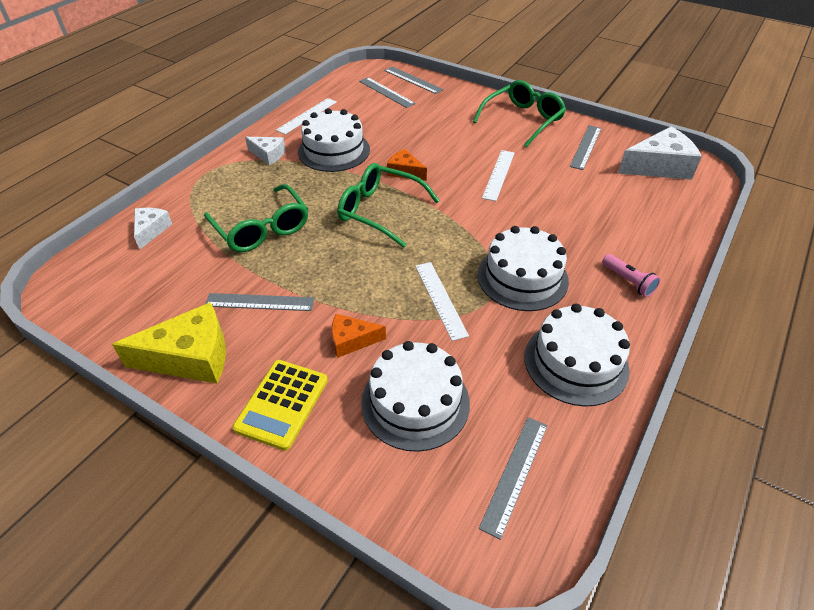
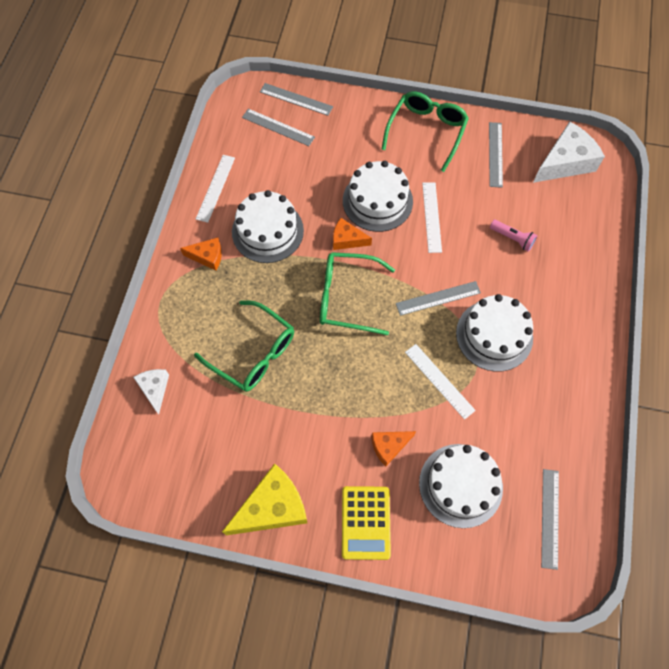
camera: 20 degrees left, 20 degrees up
grey ruler [205,293,314,311] -> grey ruler moved to [396,281,481,316]
white cheese [245,137,286,165] -> orange cheese [180,237,222,271]
white cake [525,304,630,406] -> white cake moved to [343,161,413,232]
pink flashlight [602,254,660,297] -> pink flashlight moved to [490,220,538,252]

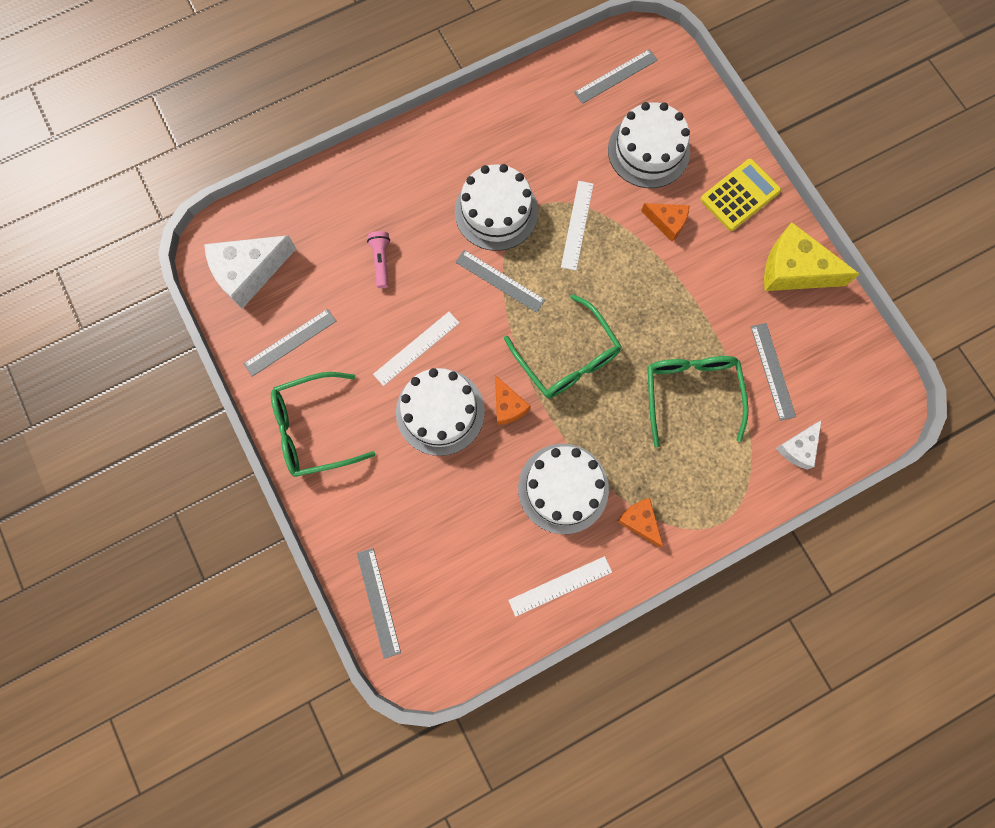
camera: 130 degrees left, 10 degrees up
grey ruler [242,109,315,146] -> grey ruler moved to [751,323,796,421]
white cheese [533,121,605,183] -> white cheese turned 45 degrees counterclockwise [204,235,296,309]

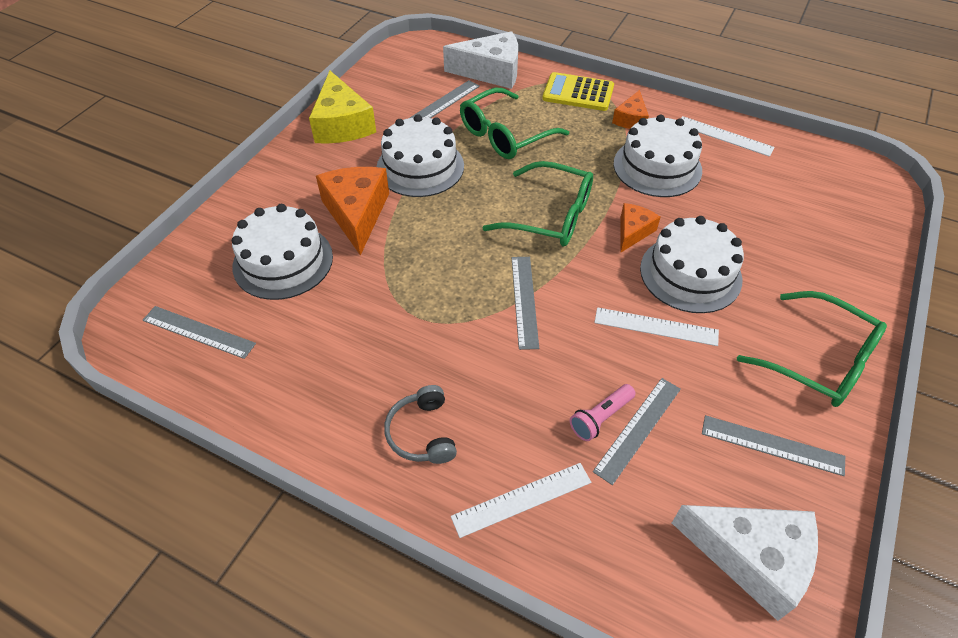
camera: 125 degrees left, 25 degrees down
grey ruler [357,548,401,659] -> grey ruler moved to [593,378,681,485]
white cake [455,164,538,251] -> white cake moved to [377,114,464,197]
green glasses [504,294,622,398] -> green glasses turned 90 degrees clockwise [482,161,593,246]
white ruler [561,181,594,270] -> white ruler moved to [451,463,591,538]
orange cheese [641,203,689,242] -> orange cheese [316,167,389,255], size x1.80
yellow calculator [701,159,781,231] -> yellow calculator moved to [542,72,614,111]
white cheese [776,420,822,470] -> white cheese [443,31,518,89], size x1.80
none -> grey headphones [384,385,457,464]

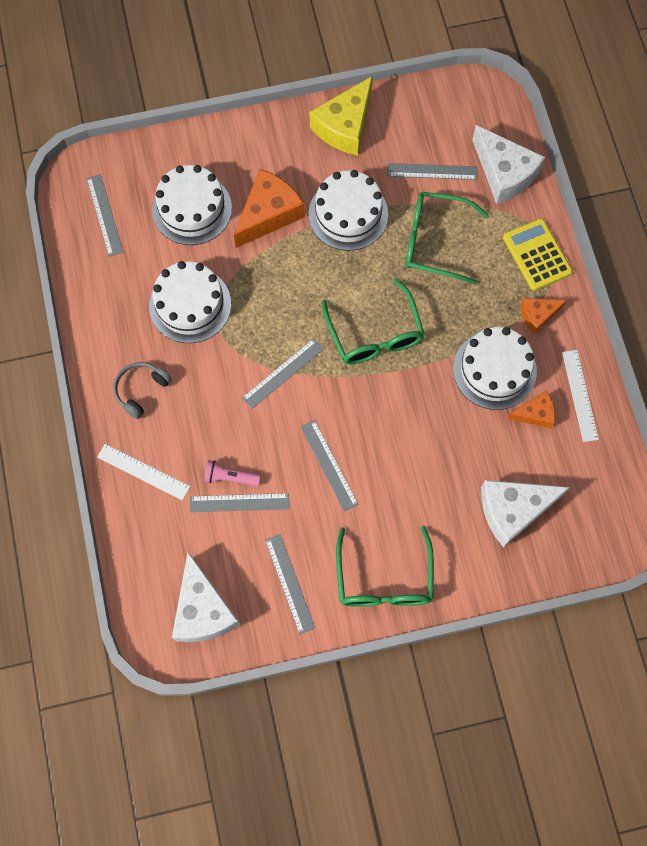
camera: 50 degrees right, 20 degrees up
white ruler [594,307,719,346] -> grey ruler [301,420,358,511]
orange cheese [621,203,661,252] -> orange cheese moved to [507,391,555,428]
white cake [640,216,744,313] -> white cake moved to [149,261,231,343]
none -> white cheese [481,480,570,547]

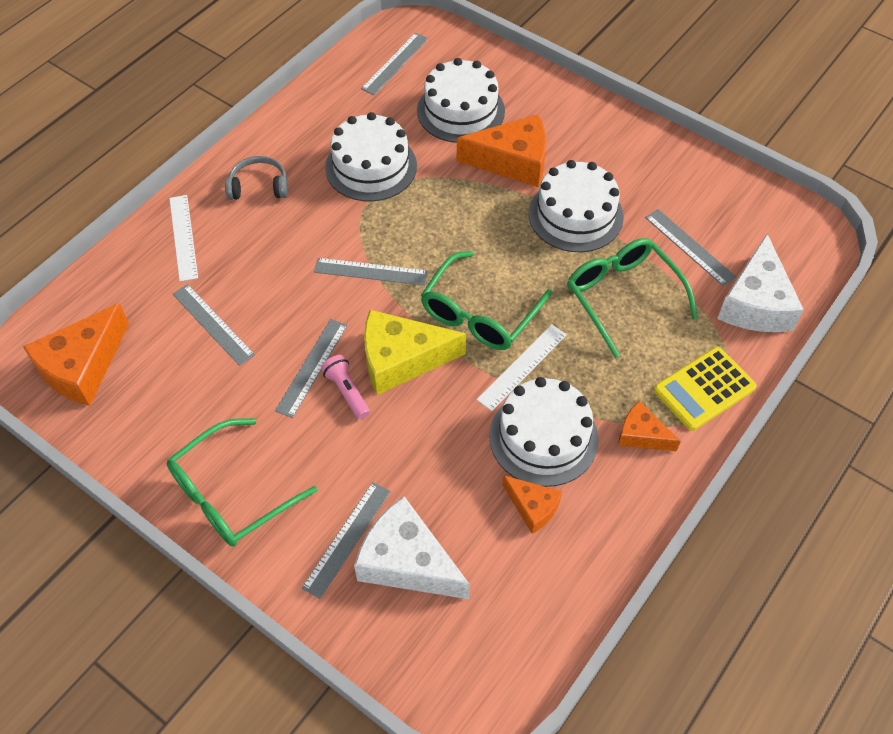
camera: 50 degrees right, 15 degrees down
white cheese [172,552,240,642] -> orange cheese [23,303,129,406]
pink flashlight [204,460,261,486] -> pink flashlight moved to [321,355,370,420]
grey ruler [265,534,315,634] -> grey ruler moved to [302,482,391,599]
yellow cheese [310,76,373,156] -> yellow cheese moved to [364,310,466,395]
yellow calculator [503,218,572,291] -> yellow calculator turned 150 degrees counterclockwise [654,347,757,431]
white ruler [562,350,599,442] -> white ruler moved to [477,324,567,411]

